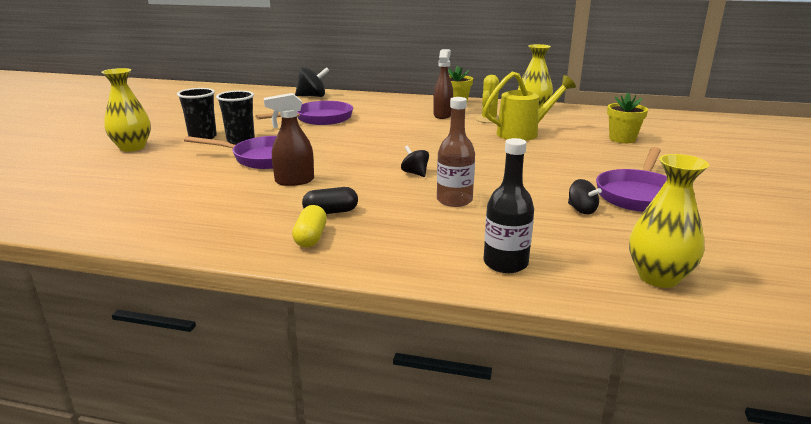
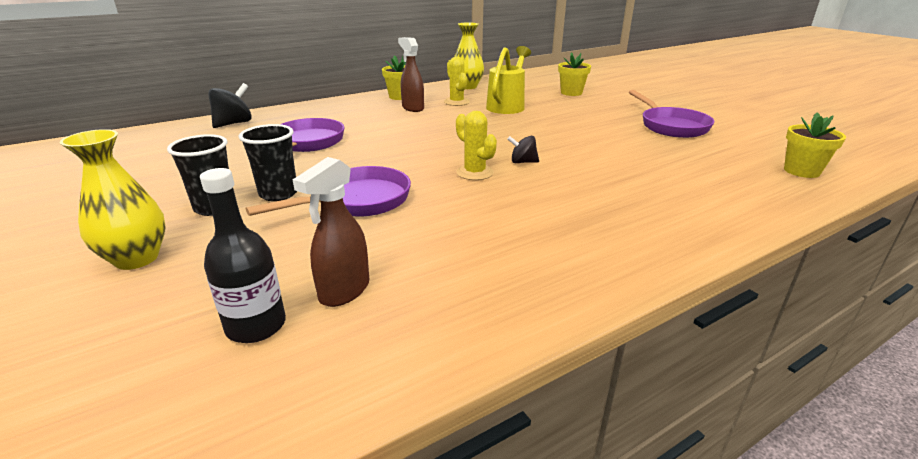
camera: 45 degrees left, 5 degrees up
brown spray bottle [264,93,314,186] -> brown spray bottle moved to [293,157,369,307]
yellow capsule [292,205,327,247] -> none
black capsule [302,187,358,214] -> none
brown bottle [437,97,475,207] -> none
black bottle [484,138,534,273] -> black bottle moved to [200,168,286,343]
black spinning top [568,179,602,214] -> none
yellow vase [629,154,709,288] -> yellow flower pot [784,112,846,178]
none -> yellow cactus [456,111,497,180]

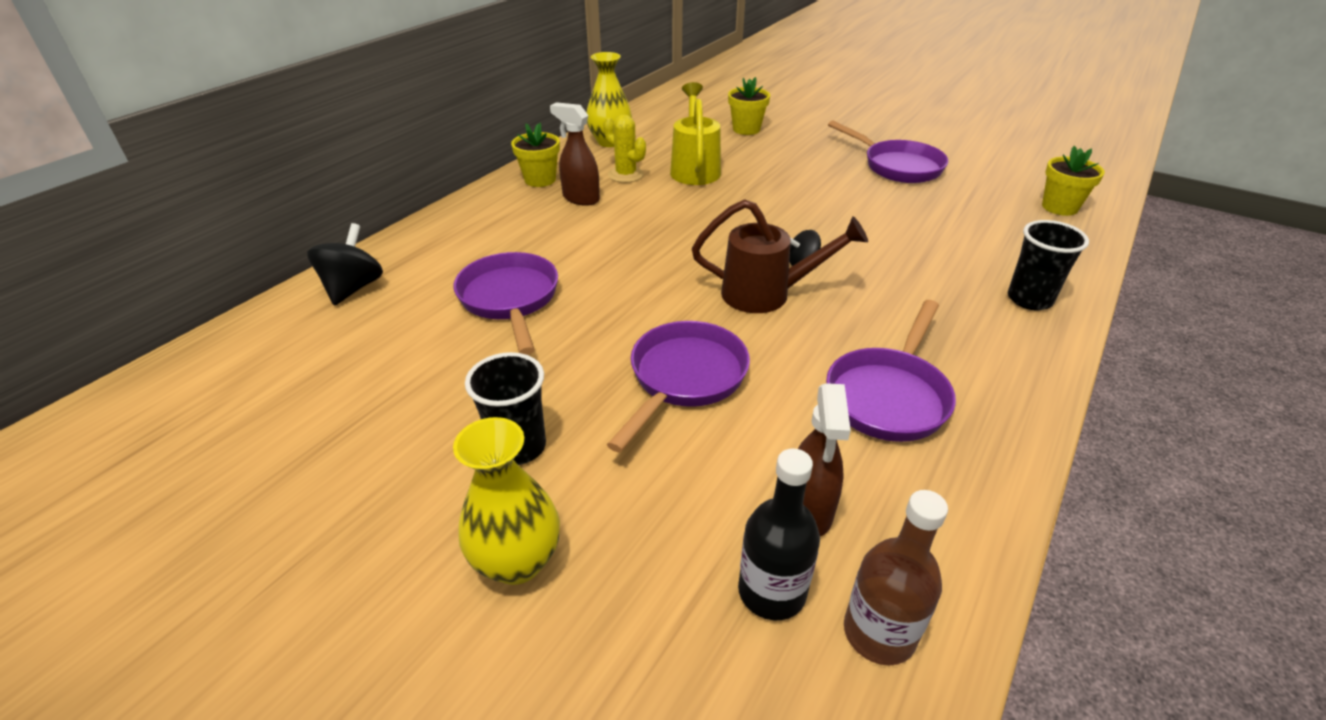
camera: 25 degrees left, 10 degrees up
black cup [239,124,297,201] -> black cup moved to [1008,220,1089,310]
yellow cactus [456,111,497,180] -> brown watering can [692,199,868,313]
none -> purple pan [826,300,956,442]
none -> brown bottle [844,490,948,665]

